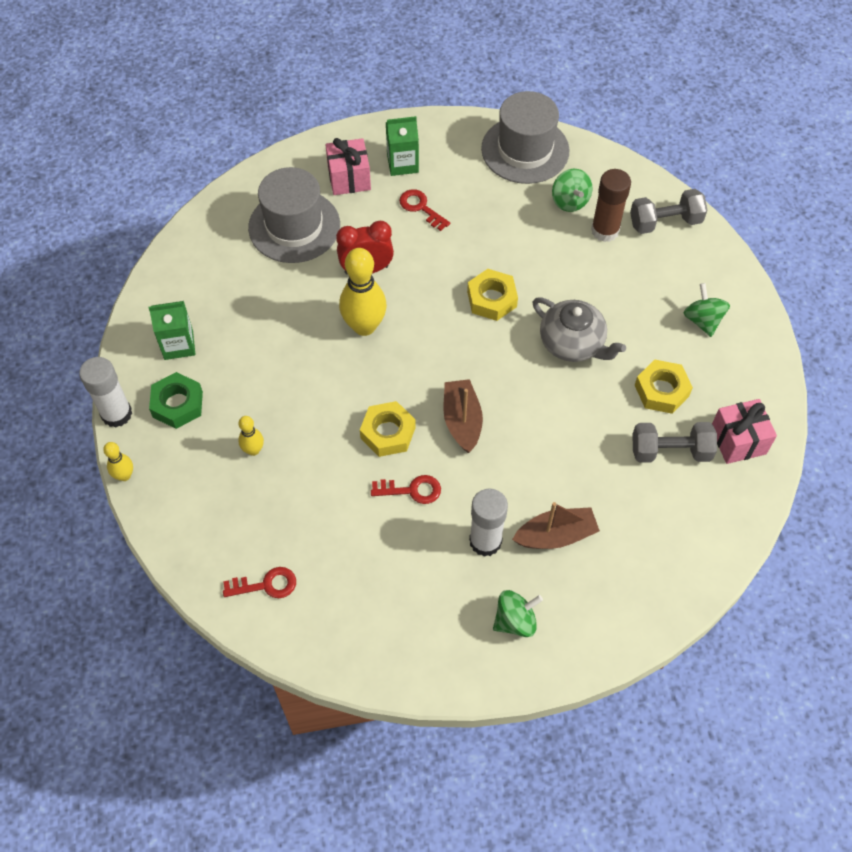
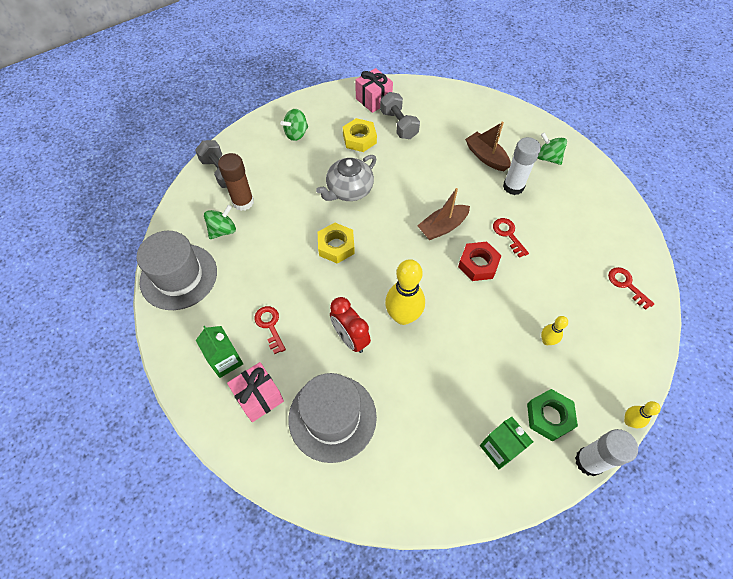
camera: 115 degrees left, 0 degrees up
yellow nut [360,401,416,457] -> red nut [458,241,502,281]
red key [399,189,450,231] -> red key turned 135 degrees clockwise [254,306,286,354]
grey teapot [533,297,626,362] -> grey teapot turned 150 degrees counterclockwise [316,155,377,201]

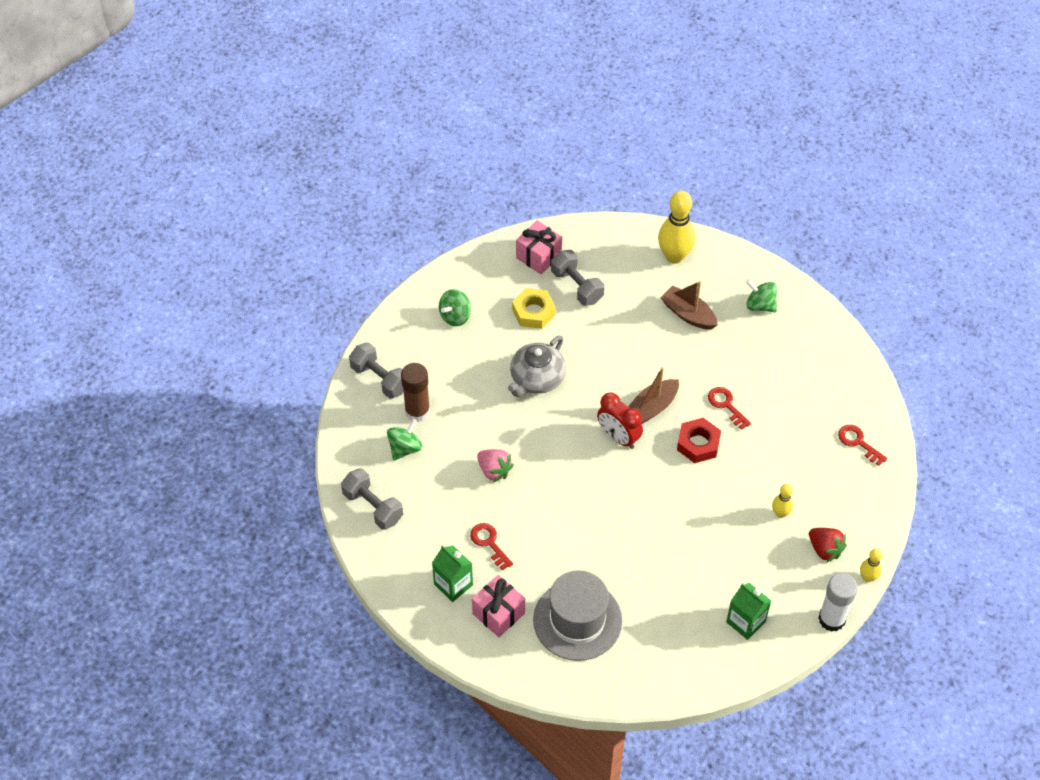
camera: 10 degrees left, 5 degrees down
grey hat [136,231,217,310] -> grey dumbbell [341,469,403,530]
yellow nut [318,223,355,264] -> none
red clock [330,297,371,353] -> red clock moved to [597,392,643,449]
yellow bowling pin [385,259,425,325] -> yellow bowling pin moved to [658,190,696,264]
white glue stick [503,137,541,195] -> none
green nut [527,389,578,442] -> none
none -> pink strawberry [477,449,514,483]
none -> red strawberry [809,528,846,563]

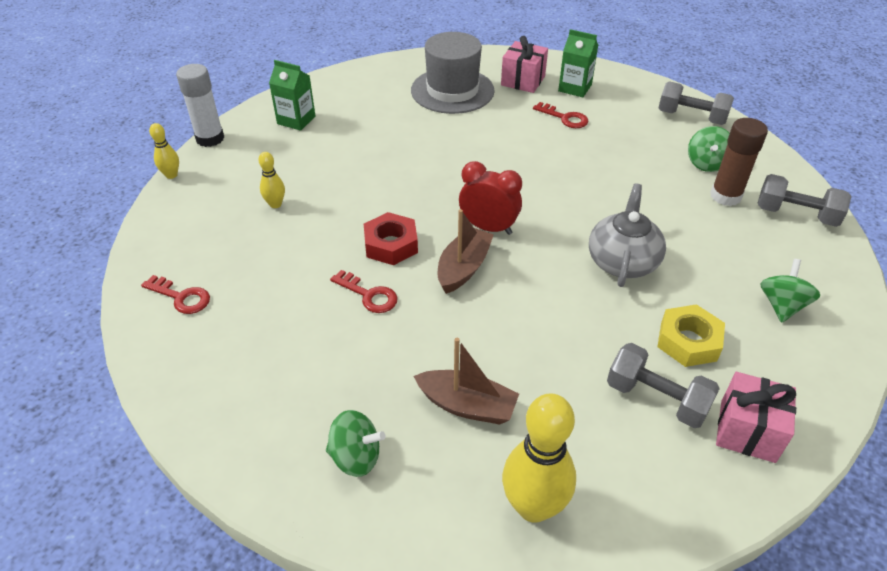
camera: 160 degrees right, 10 degrees down
pink strawberry [477,449,514,483] -> none
red strawberry [809,528,846,563] -> none

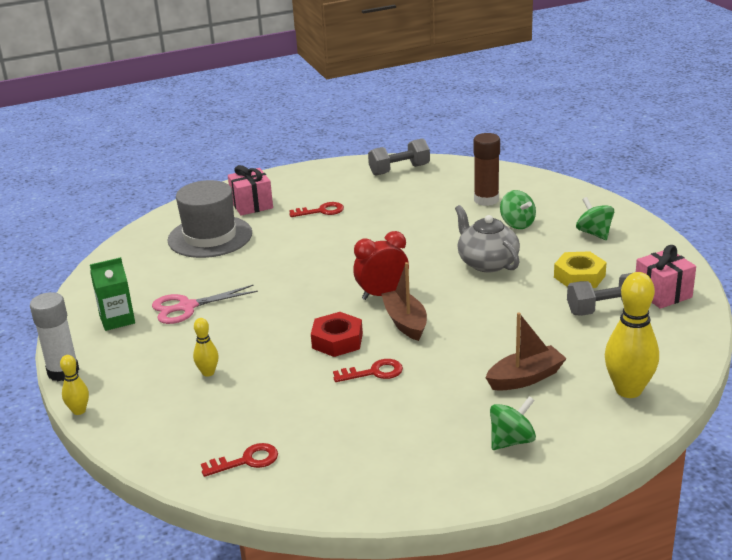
camera: 45 degrees left, 15 degrees down
green carton [558,29,598,97] -> none
green spinning top [688,126,730,172] -> green spinning top moved to [500,190,536,229]
grey dumbbell [758,174,852,227] -> none
none -> pink scissors [152,285,258,324]

